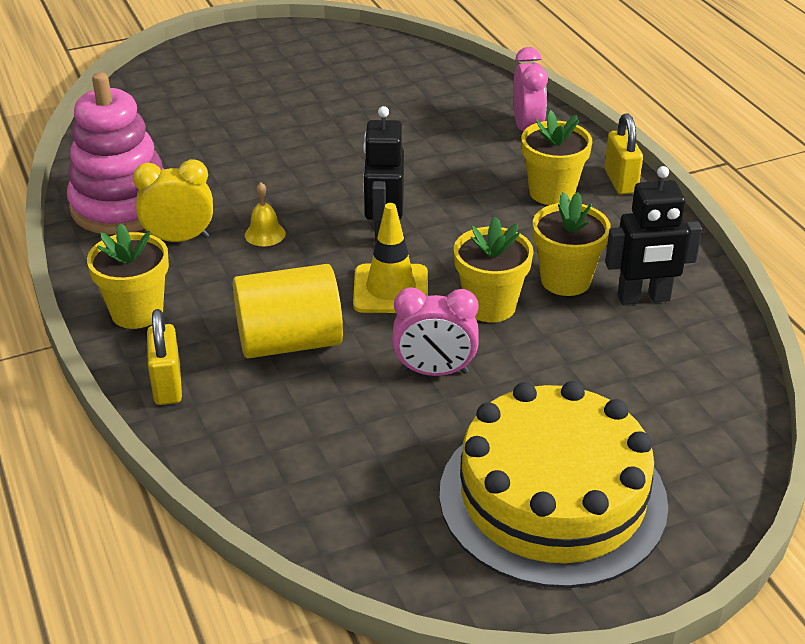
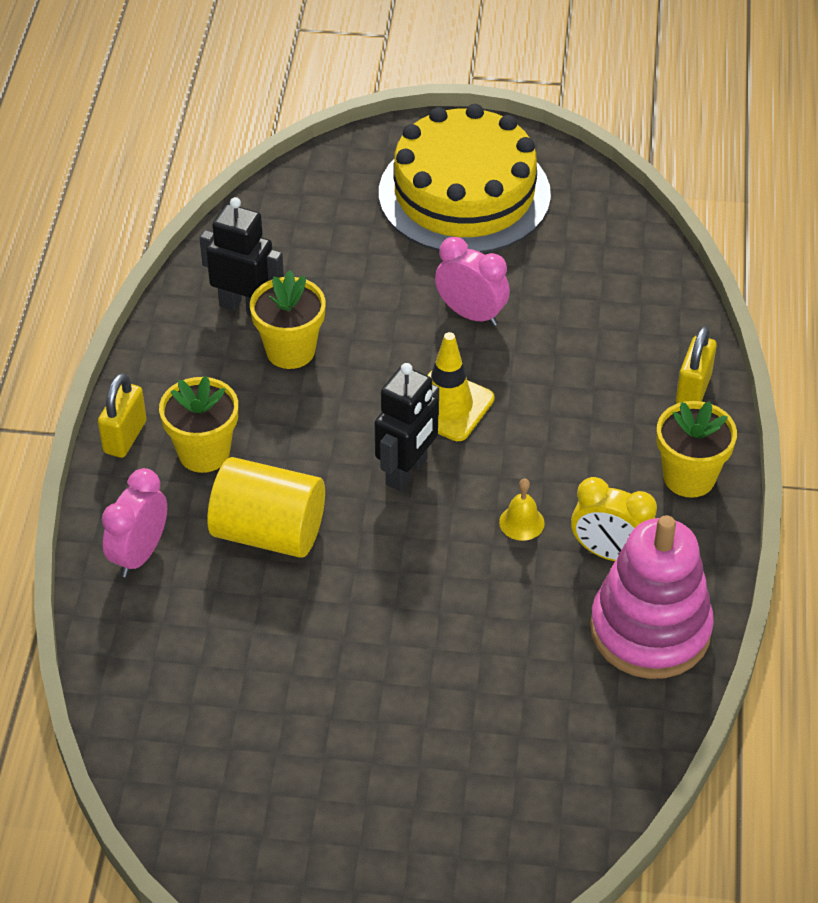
camera: 150 degrees left, 10 degrees up
yellow cylinder [233,264,343,359] -> yellow cylinder moved to [207,457,325,558]
yellow flower pot [454,217,534,322] -> none

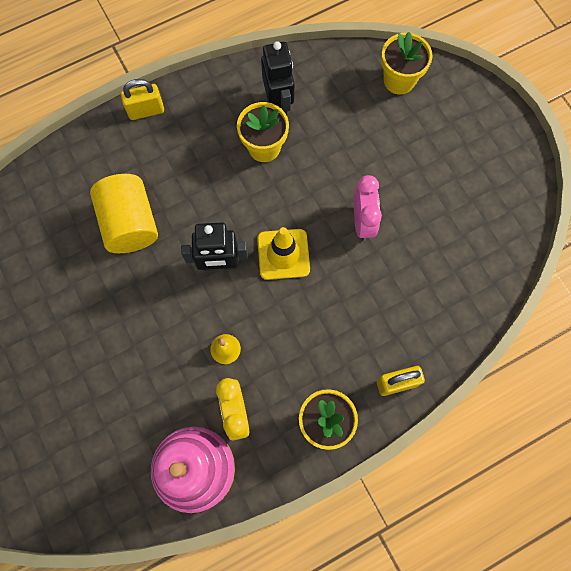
camera: 55 degrees right, 25 degrees up
pink clock [102,468,167,577] -> none
yellow flower pot [159,376,238,473] -> yellow flower pot moved to [381,32,432,95]
yellow cake [379,104,551,253] -> none

